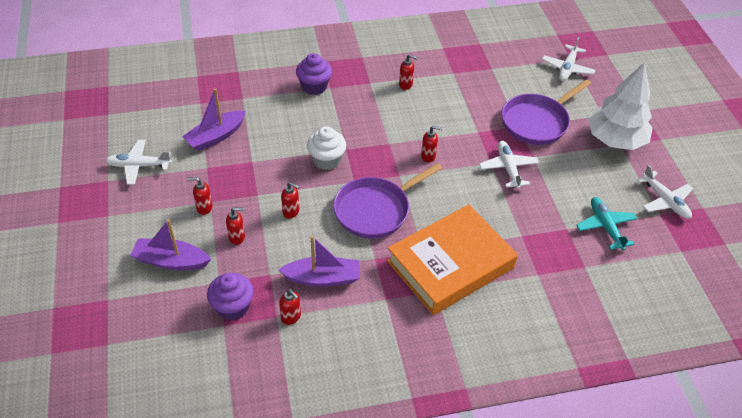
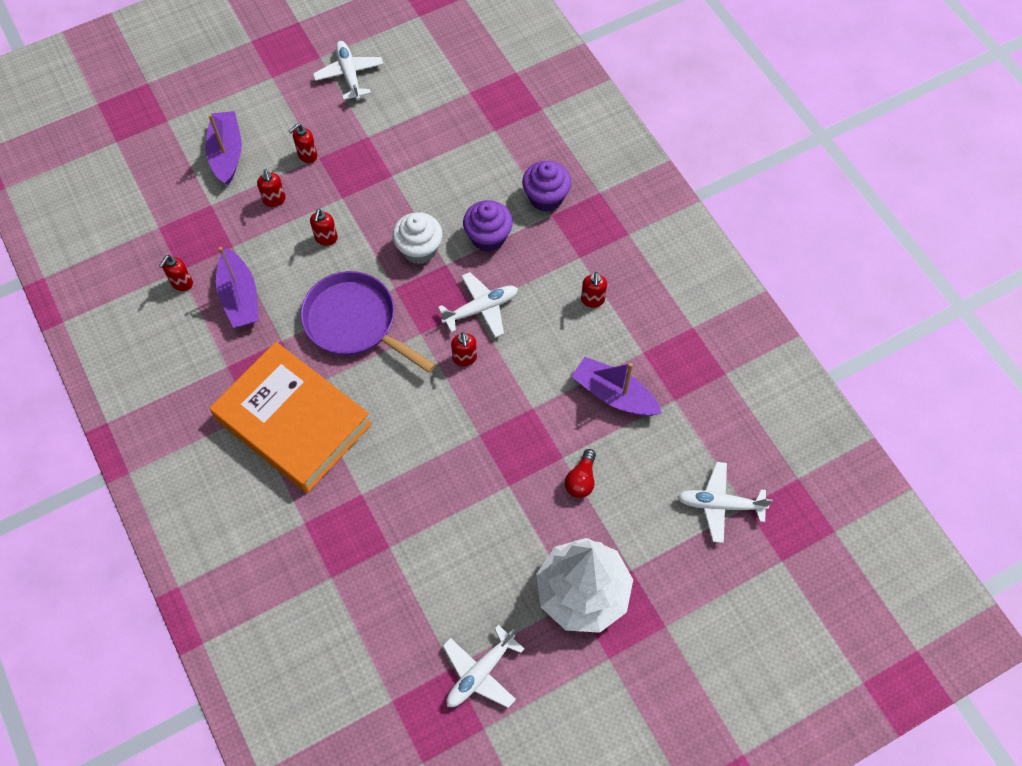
camera: 75 degrees right, 15 degrees up
purple boat [182,88,246,151] -> purple boat moved to [571,357,662,416]
red soap dispenser [187,177,213,215] -> red soap dispenser turned 120 degrees counterclockwise [289,123,318,163]
purple cupcake [207,273,254,320] -> purple cupcake moved to [463,200,513,252]
white plane [479,141,539,189] -> white plane moved to [438,272,518,338]
purple pan [502,79,591,145] -> red light bulb [565,449,596,498]
turquoise plane [576,197,637,250] -> none

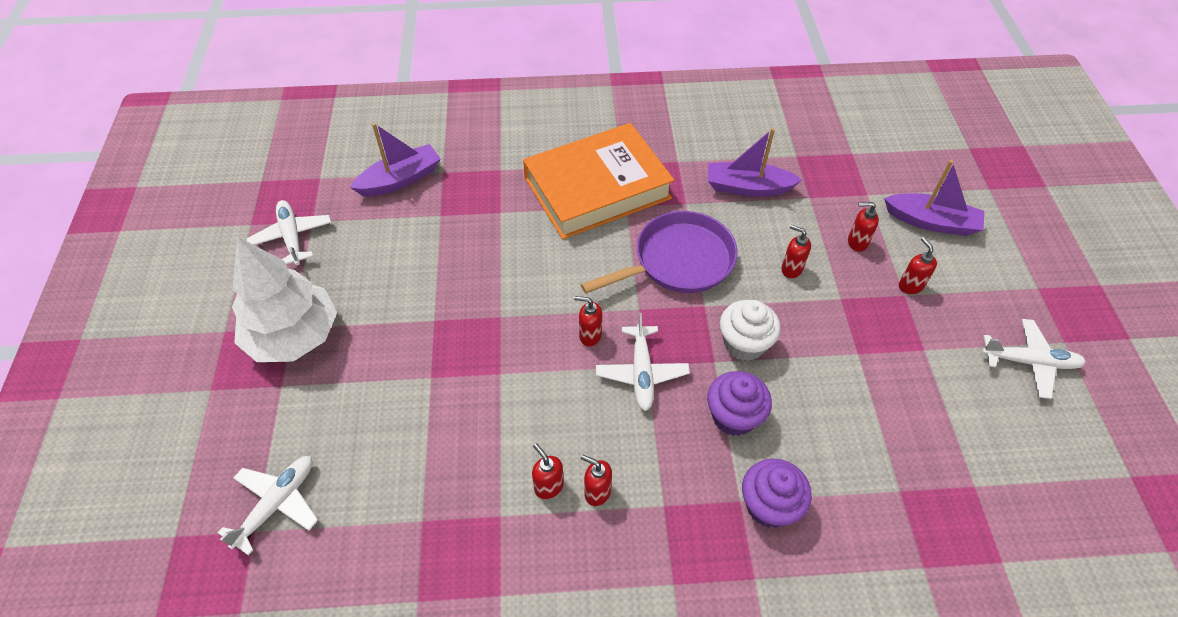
camera: 115 degrees right, 10 degrees down
red soap dispenser [159,255,193,291] -> red soap dispenser moved to [532,443,564,499]
red light bulb [565,449,596,498] -> none
purple boat [571,357,662,416] -> purple boat moved to [350,123,441,196]

